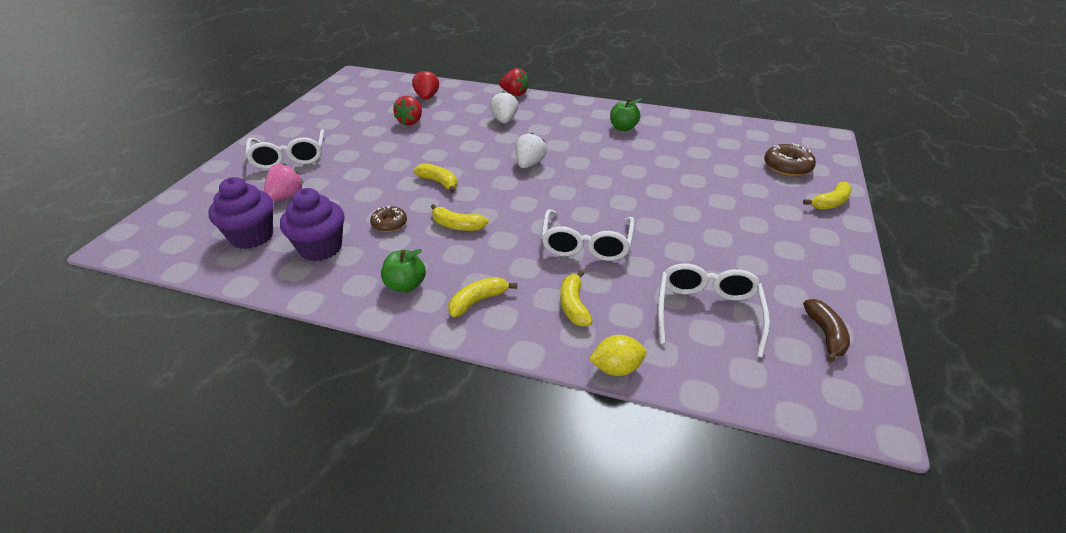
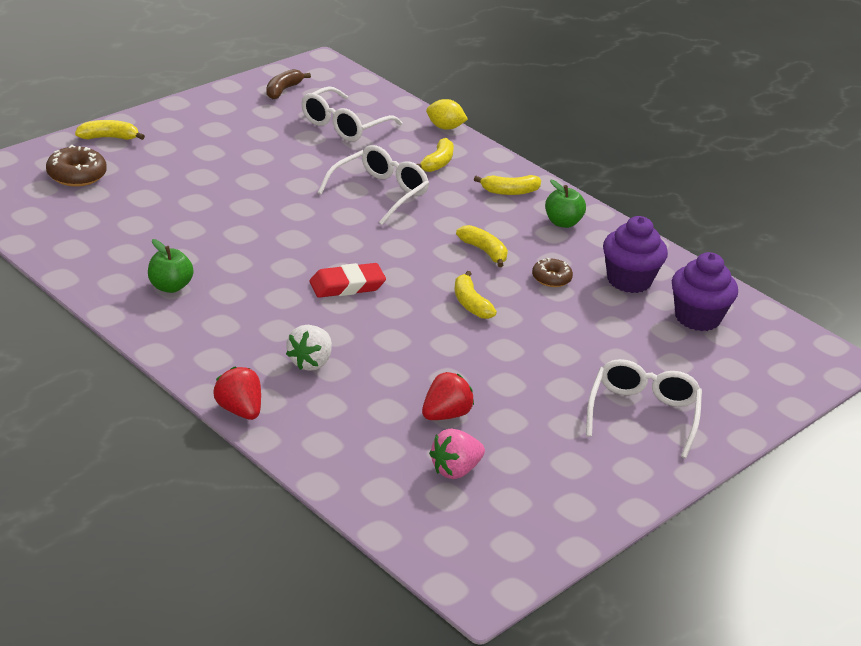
camera: 155 degrees left, 5 degrees down
pink strawberry [264,163,304,201] -> pink strawberry moved to [429,429,485,479]
red strawberry [412,70,439,100] -> none
white strawberry [515,133,547,168] -> red eraser [310,263,386,298]

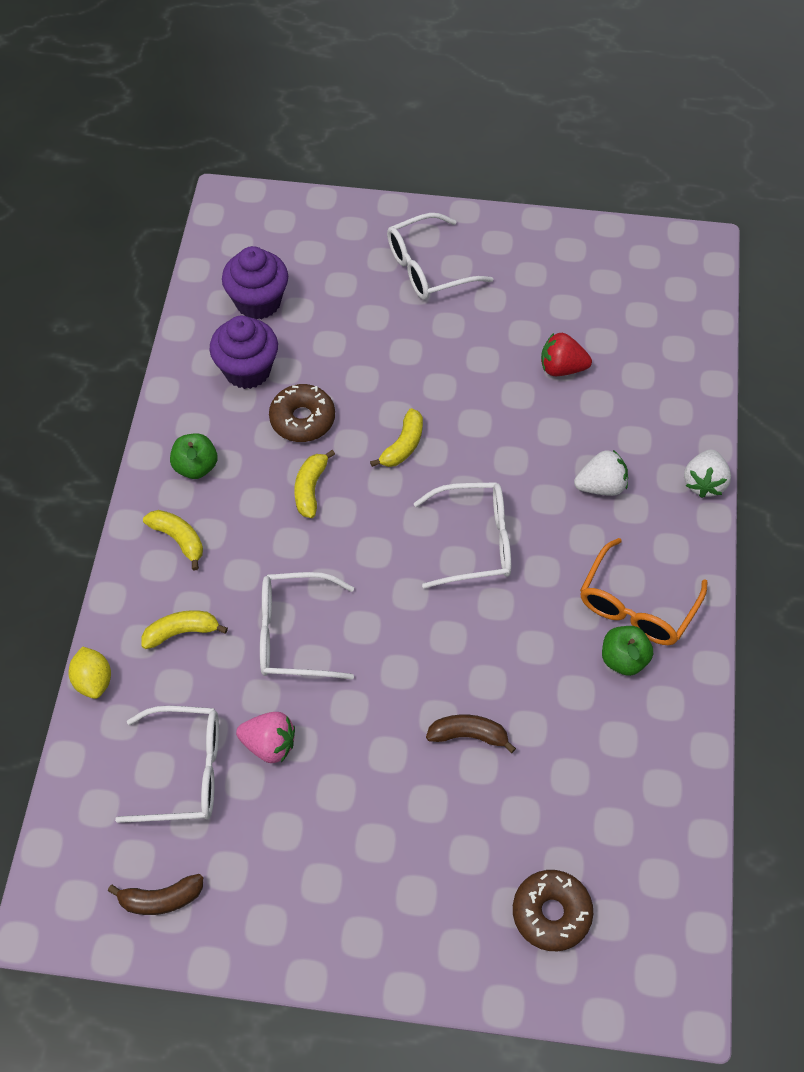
camera: 125 degrees left, 25 degrees up
yellow banana [75,120,145,140] -> none
red strawberry [213,367,261,420] -> white strawberry [684,449,731,498]
red eraser [310,263,386,298] -> white glasses [414,482,511,589]
pink strawberry [429,429,485,479] -> pink strawberry moved to [236,712,295,763]
brown donut [532,258,573,287] -> brown donut [269,384,335,442], size x1.53
none -> brown banana [426,715,516,753]
none -> orange glasses [580,538,708,645]

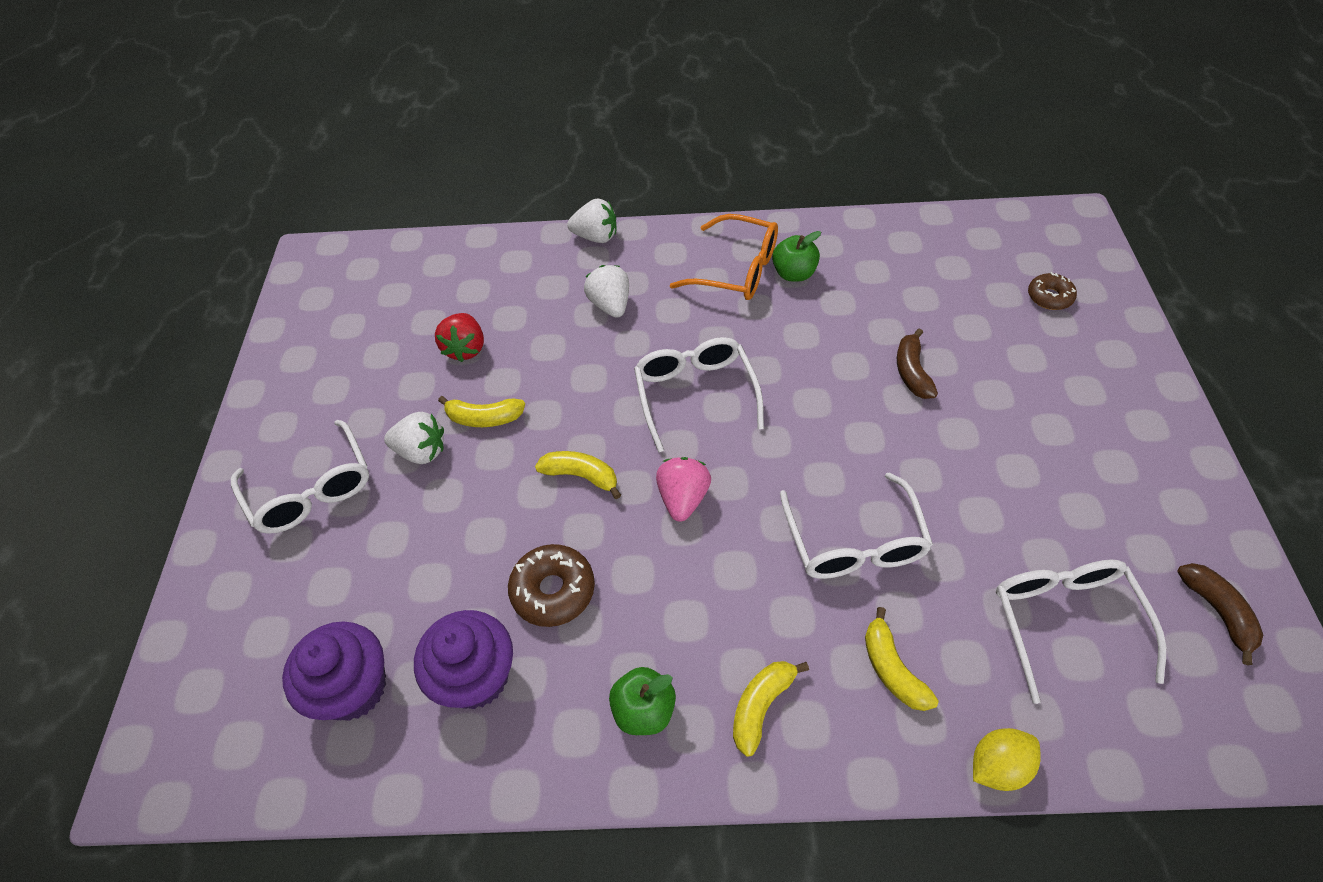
camera: 95 degrees left, 5 degrees down
pink strawberry [236,712,295,763] -> pink strawberry moved to [656,457,711,522]
yellow banana [294,450,335,518] -> yellow banana moved to [438,396,525,427]
brown donut [513,870,593,951] -> brown donut [1028,272,1077,310], size x0.65
none -> white strawberry [384,412,444,464]

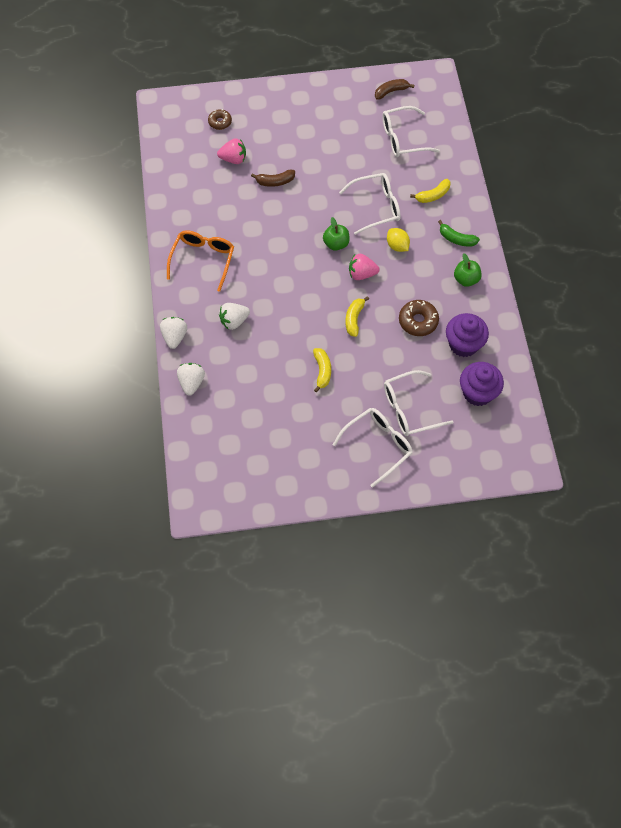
camera: 100 degrees left, 10 degrees up
white strawberry [384,412,444,464] -> white strawberry moved to [177,363,205,395]
red strawberry [435,313,484,362] -> none
white glasses [634,337,764,452] -> white glasses moved to [384,370,453,436]
yellow banana [733,661,809,757] -> green banana [438,220,480,247]
green apple [772,231,821,282] -> green apple moved to [323,217,350,251]
yellow lemon [973,728,1041,791] -> yellow lemon moved to [387,228,410,252]
none -> pink strawberry [217,138,246,164]

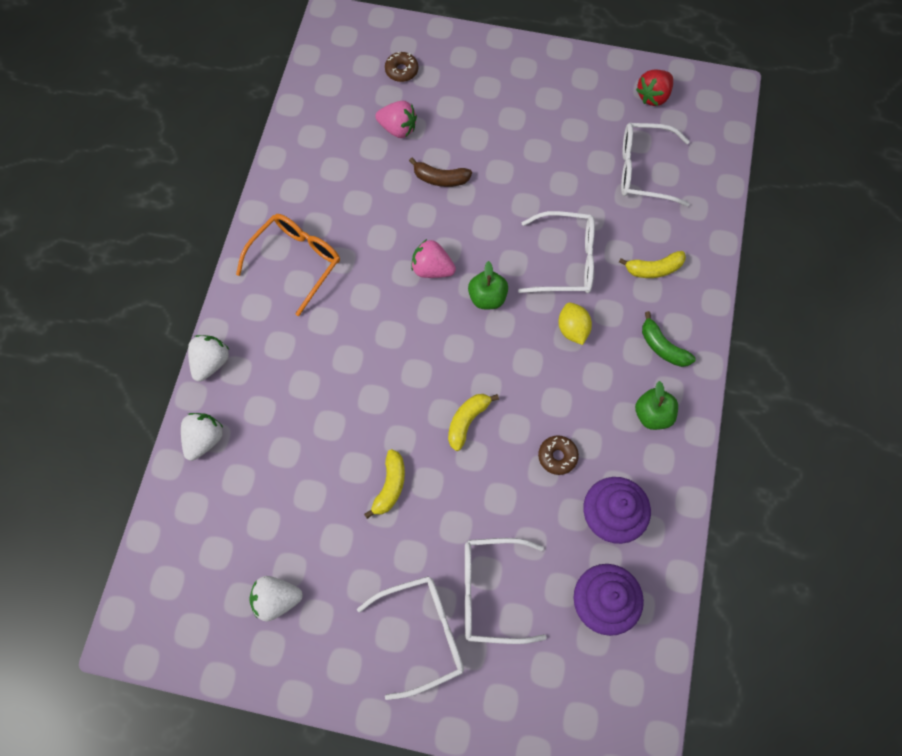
camera: 20 degrees right, 5 degrees up
white strawberry [219,303,250,330] -> white strawberry moved to [249,576,303,621]
pink strawberry [349,254,380,280] -> pink strawberry moved to [411,239,456,278]
brown banana [375,79,414,100] -> red strawberry [636,70,673,106]
brown donut [399,300,439,336] -> brown donut [538,435,579,475], size x0.65

